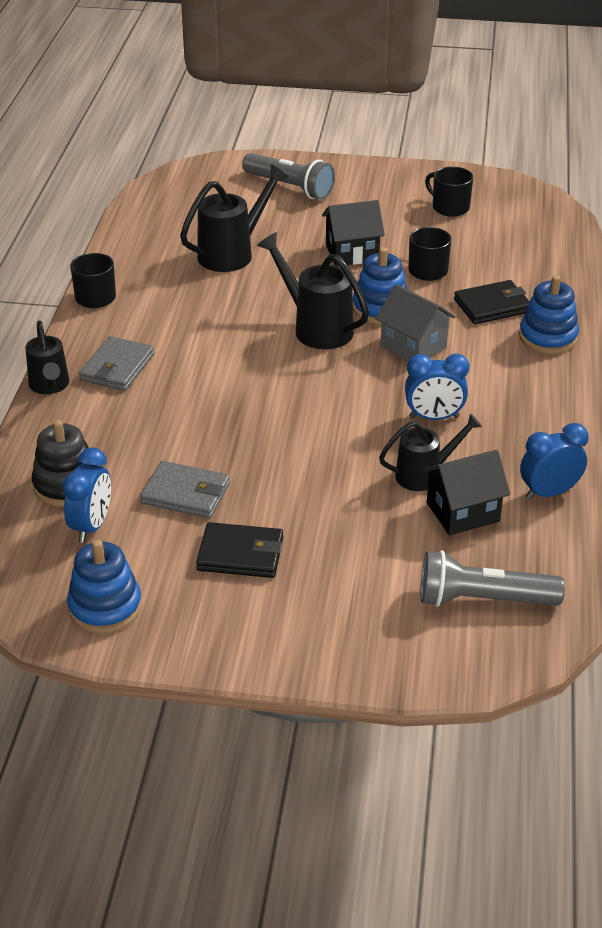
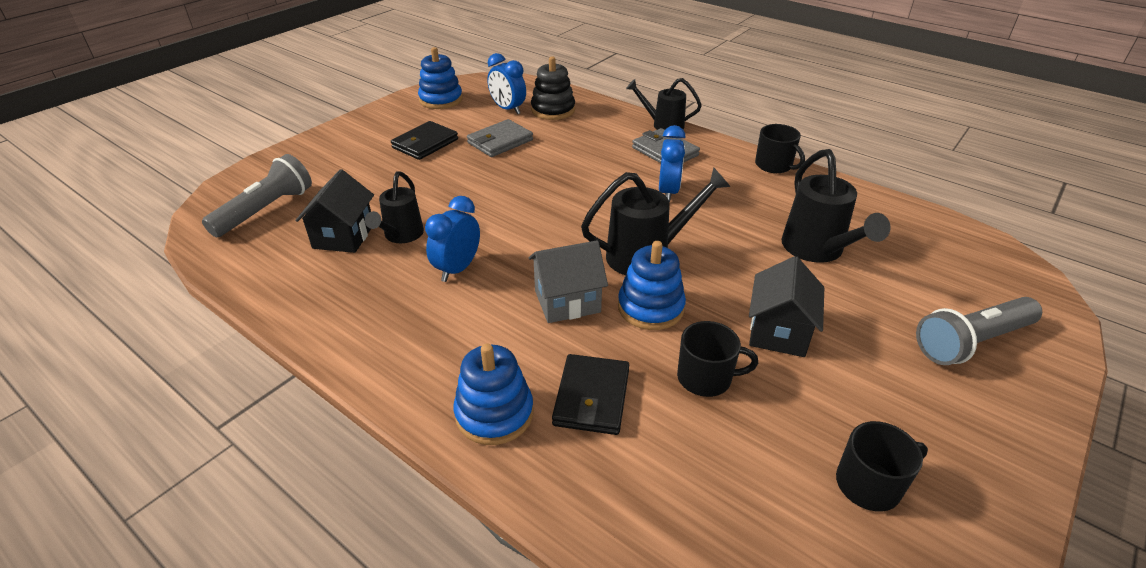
camera: 120 degrees right, 0 degrees up
blue clock [520,423,588,500] -> blue clock moved to [659,125,686,202]

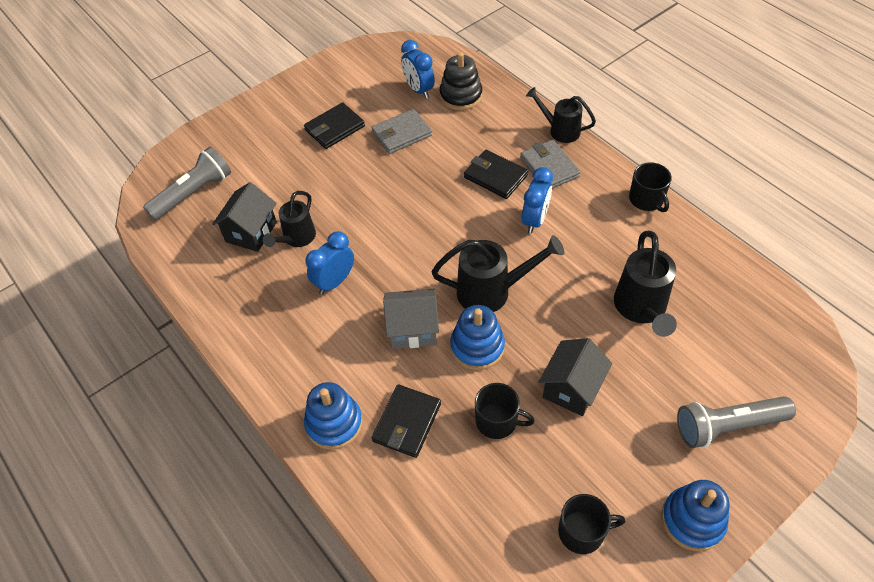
camera: 15 degrees right, 15 degrees up
blue stacking toy [418,47,463,109] -> blue stacking toy moved to [662,480,730,551]
none -> black wallet [464,150,528,199]

